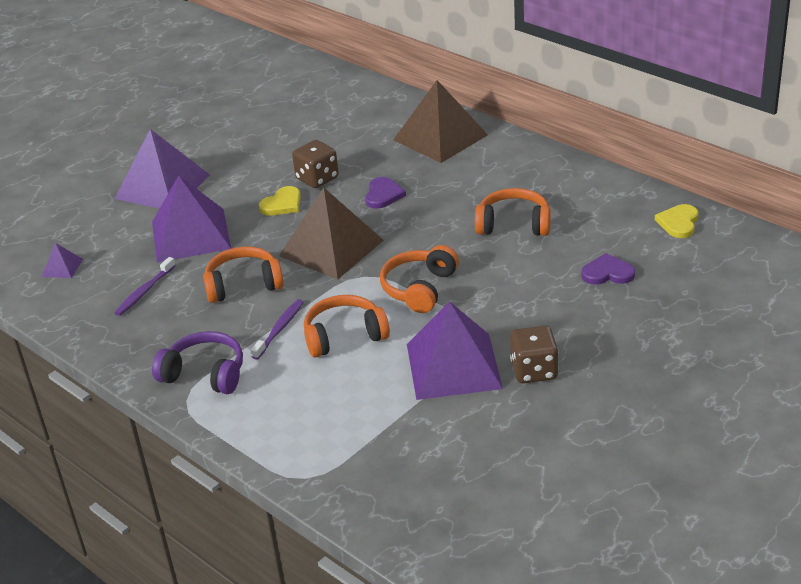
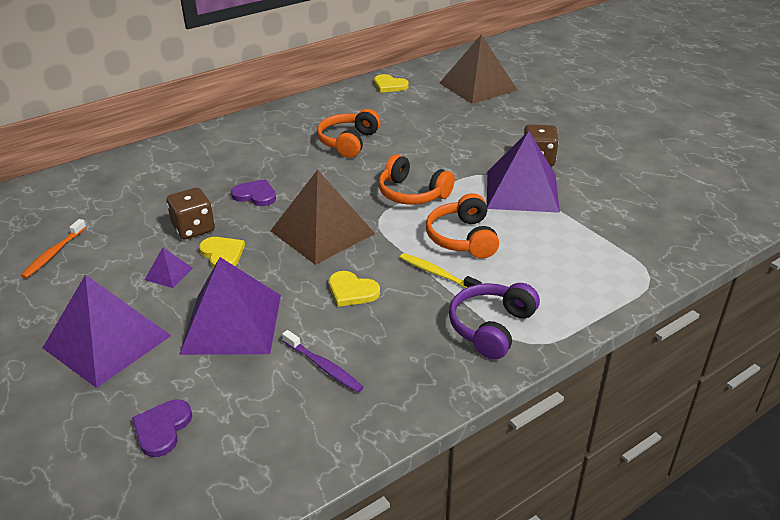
camera: 80 degrees left, 0 degrees up
purple pyramid [42,243,83,278] -> purple pyramid moved to [145,248,193,288]
orange headphones [203,246,284,303] -> yellow heart [329,271,380,307]
purple toothbrush [251,299,304,360] -> yellow toothbrush [400,253,482,288]
brown pyramid [393,80,488,163] -> brown pyramid moved to [440,34,517,104]
purple heart [581,253,635,285] -> purple heart moved to [132,399,192,457]
none -> orange toothbrush [21,219,86,279]

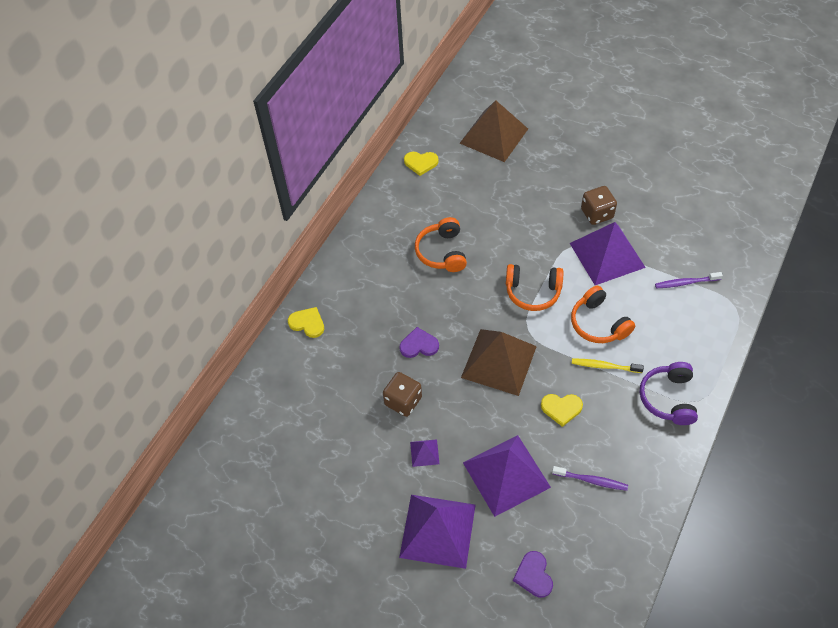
camera: 25 degrees left, 20 degrees up
orange toothbrush [21,219,86,279] -> none
yellow heart [199,237,245,268] -> yellow heart moved to [288,307,324,338]
none -> purple toothbrush [655,272,723,288]

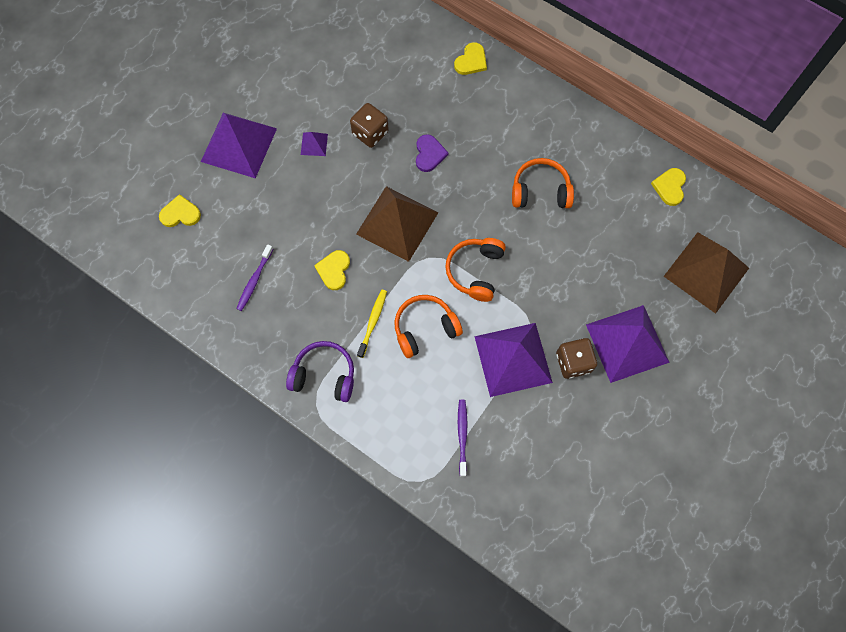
camera: 95 degrees right, 15 degrees up
purple pyramid [463,435,551,517] -> purple pyramid moved to [586,305,670,383]
purple heart [513,551,553,598] -> yellow heart [159,194,201,227]

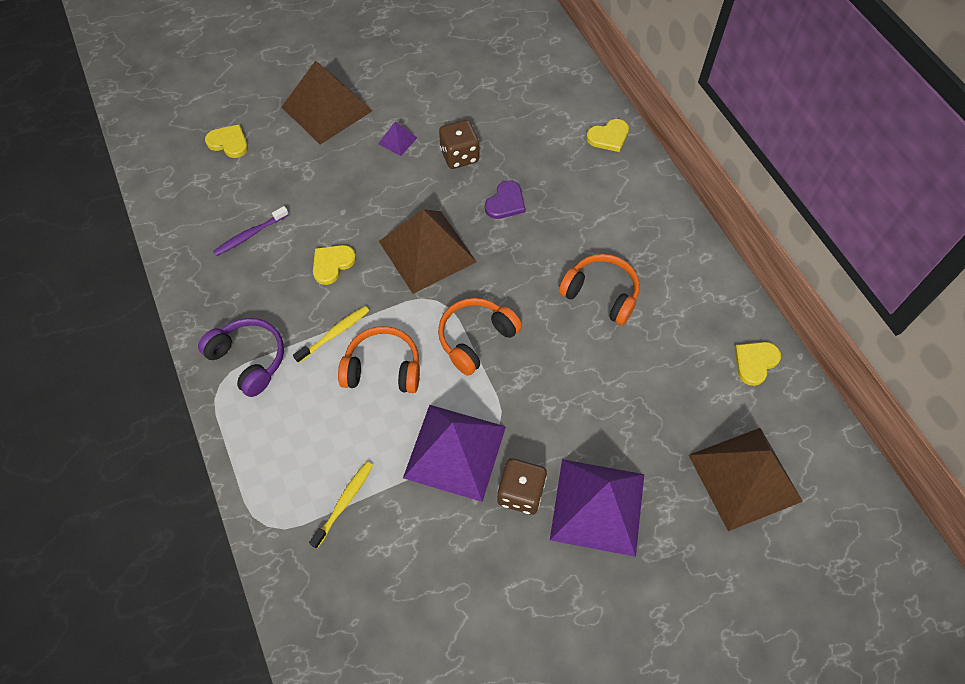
camera: 30 degrees right, 10 degrees down
purple pyramid [201,113,277,178] -> brown pyramid [282,61,372,145]
purple toothbrush [458,400,468,476] -> yellow toothbrush [309,462,373,549]

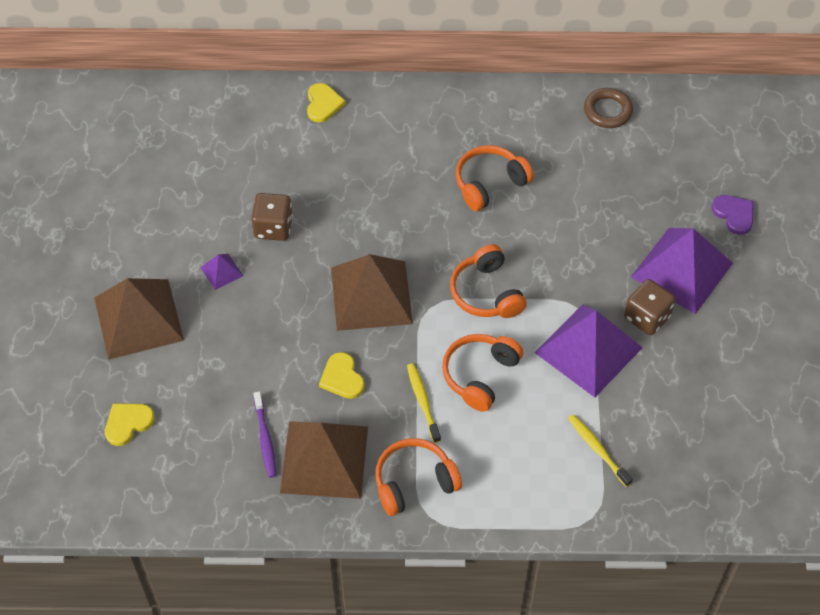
camera: 65 degrees left, 5 degrees down
purple headphones [198,318,284,397] -> orange headphones [375,438,462,516]
purple heart [485,181,525,219] -> purple heart moved to [711,195,754,235]
brown pyramid [688,428,803,531] -> brown pyramid moved to [280,421,368,499]
yellow heart [735,342,781,386] -> brown ring [584,88,633,128]

